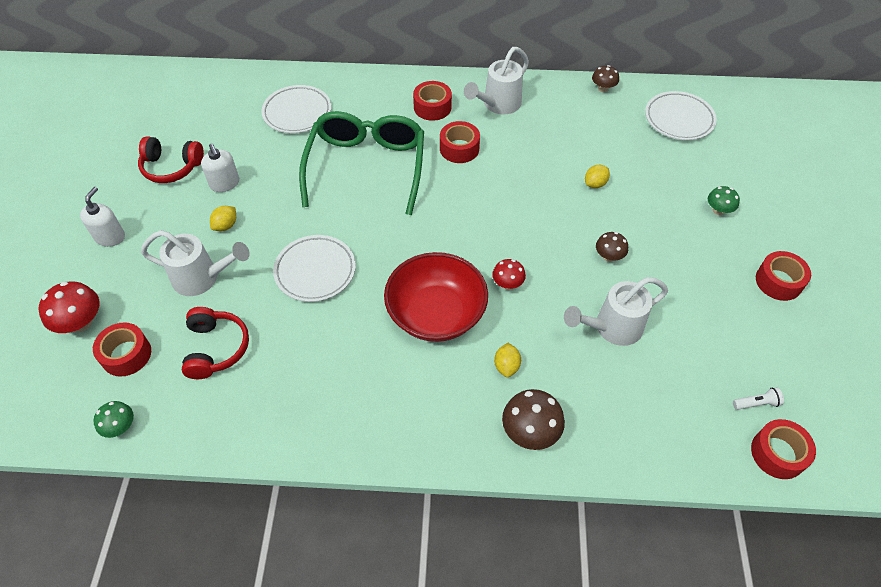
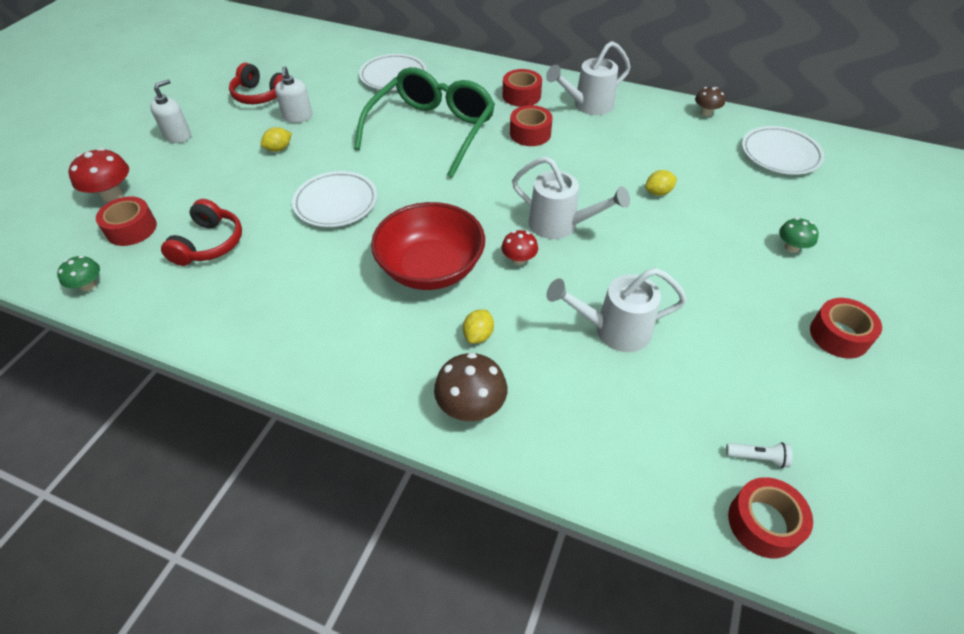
camera: 20 degrees right, 5 degrees down
white watering can [141,230,250,296] -> white watering can moved to [512,156,630,239]
brown mushroom [596,232,628,262] -> none

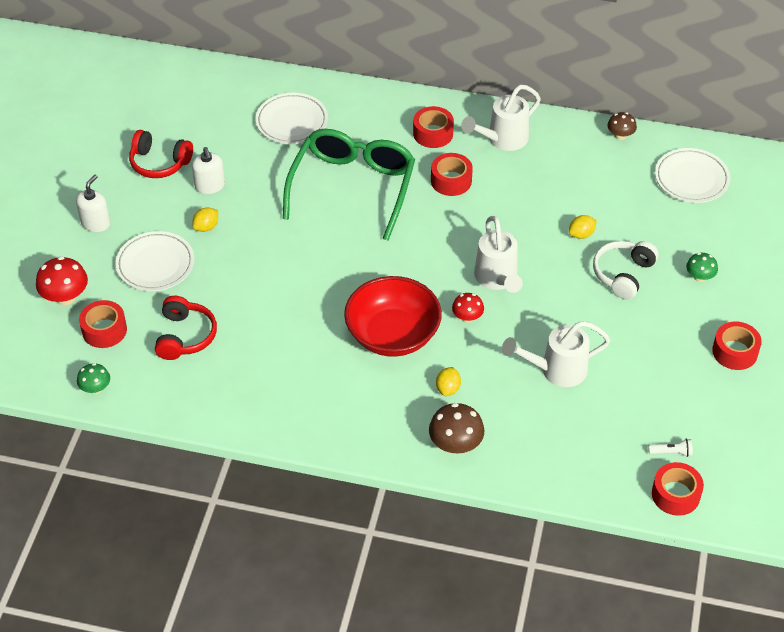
camera: 10 degrees left, 0 degrees up
white plate [292,171,377,227] -> white plate moved to [115,231,194,291]
white watering can [512,156,630,239] -> white watering can turned 60 degrees clockwise [474,216,523,293]
none -> white headphones [593,241,659,300]

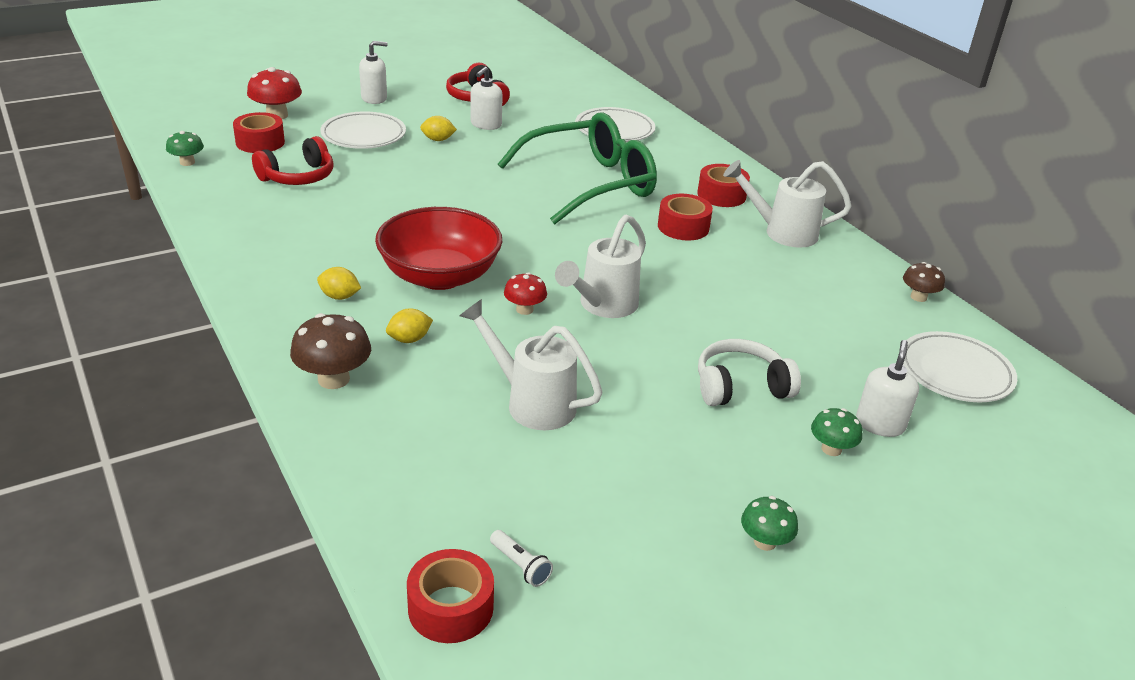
camera: 45 degrees right, 15 degrees down
yellow lemon [569,215,597,239] -> yellow lemon moved to [317,267,361,300]
red tape [712,322,762,370] -> green mushroom [741,496,798,551]
none -> white soap dispenser [856,340,919,437]

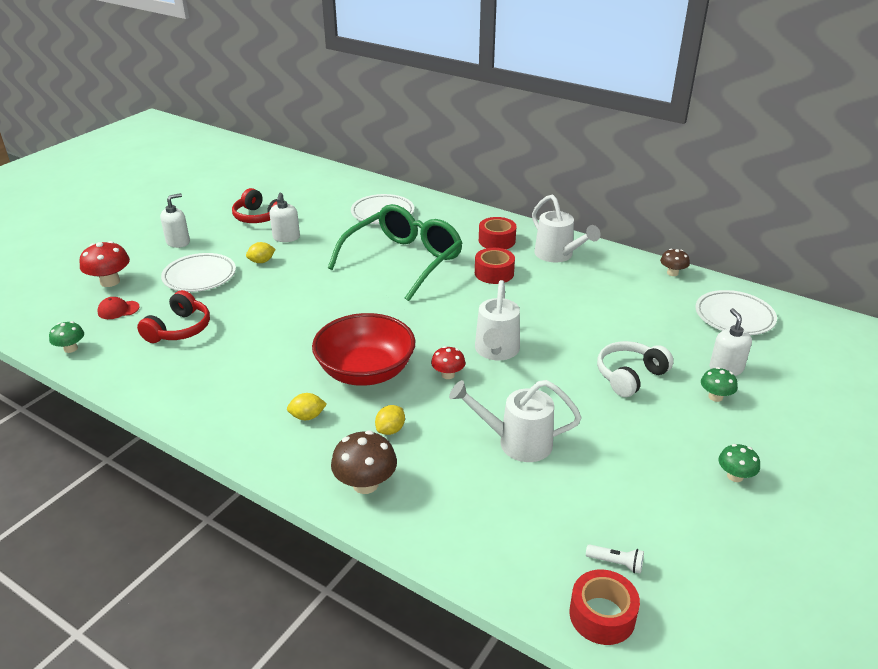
camera: 25 degrees left, 0 degrees up
red tape [233,112,285,153] -> red cap [97,297,140,319]
white watering can [723,160,852,248] -> white watering can turned 105 degrees counterclockwise [532,194,600,262]

